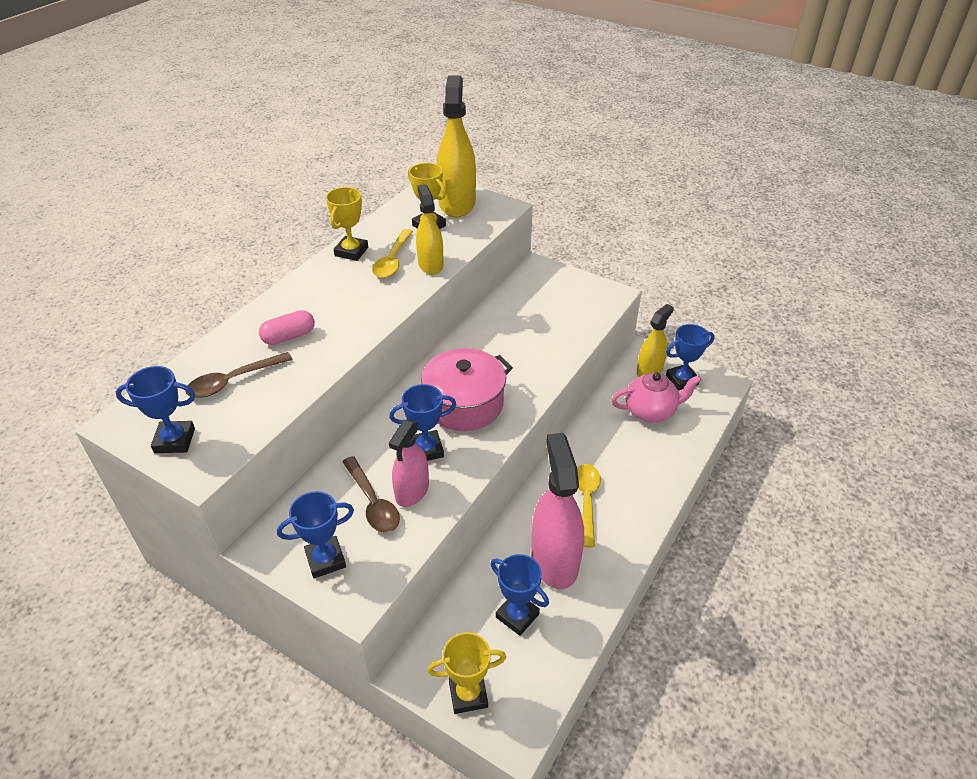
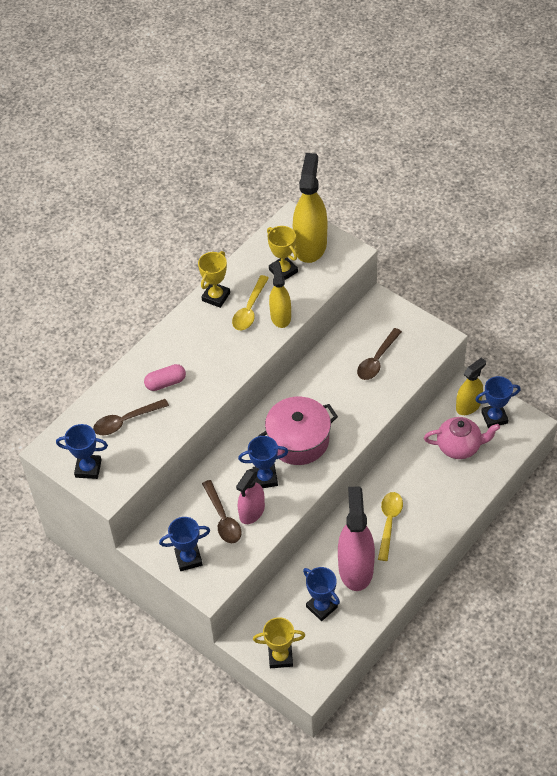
camera: 10 degrees right, 10 degrees up
none -> brown spoon [357,328,402,380]

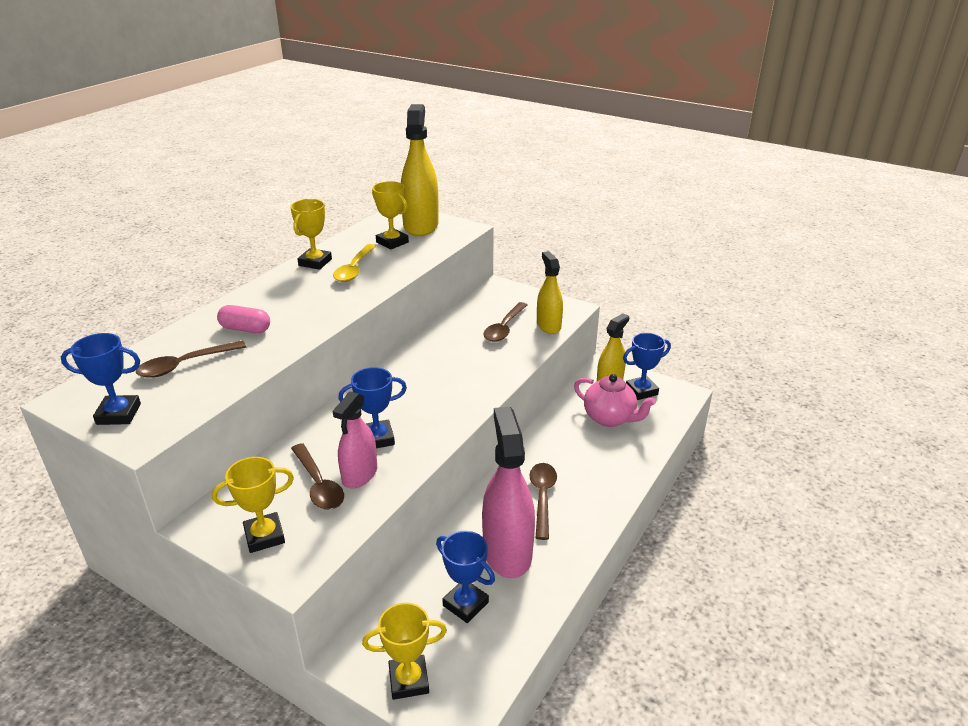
camera: 10 degrees left, 20 degrees down
pink capsule [144,364,186,391] -> pink capsule turned 45 degrees clockwise [217,305,270,333]
blue trophy [159,517,210,571] -> yellow trophy [212,457,294,553]
pink pot [258,397,338,465] -> none
yellow spray bottle [269,262,291,328] -> yellow spray bottle moved to [537,251,563,334]
yellow spoon [378,492,403,561] -> brown spoon [529,463,557,540]
pink teapot [424,417,500,459] -> pink teapot turned 45 degrees clockwise [574,374,656,427]

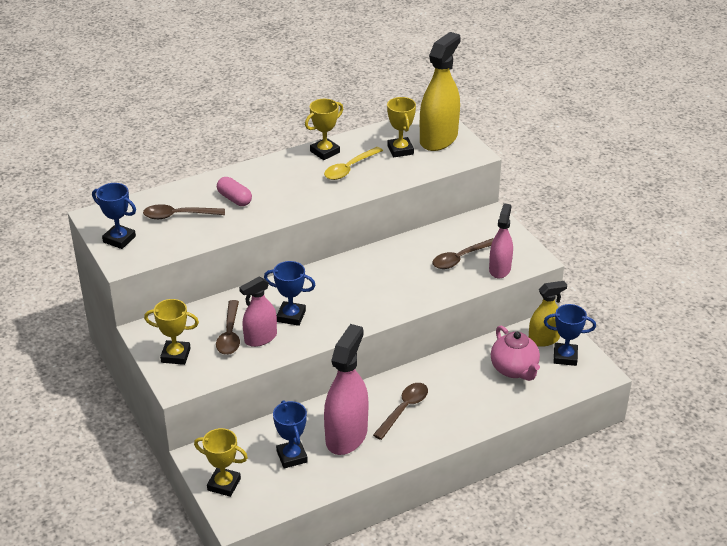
camera: 30 degrees right, 5 degrees up
yellow spray bottle [537,251,563,334] -> pink spray bottle [489,203,513,279]

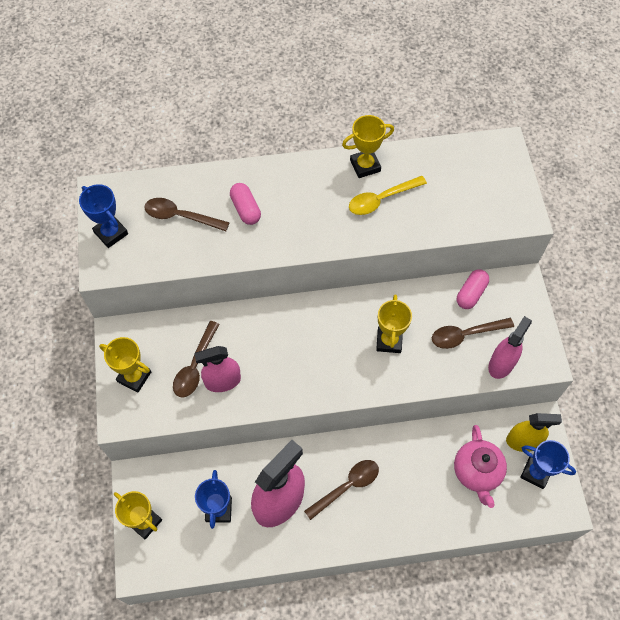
camera: 20 degrees right, 25 degrees up
blue trophy [264,261,316,326] -> none
yellow trophy [387,97,416,157] -> yellow trophy moved to [376,294,412,353]
yellow spray bottle [420,32,461,151] -> none
none -> pink capsule [457,269,489,309]

